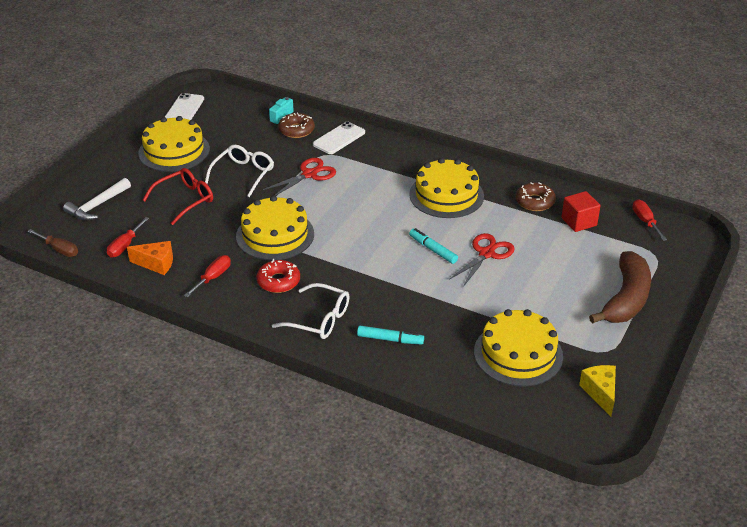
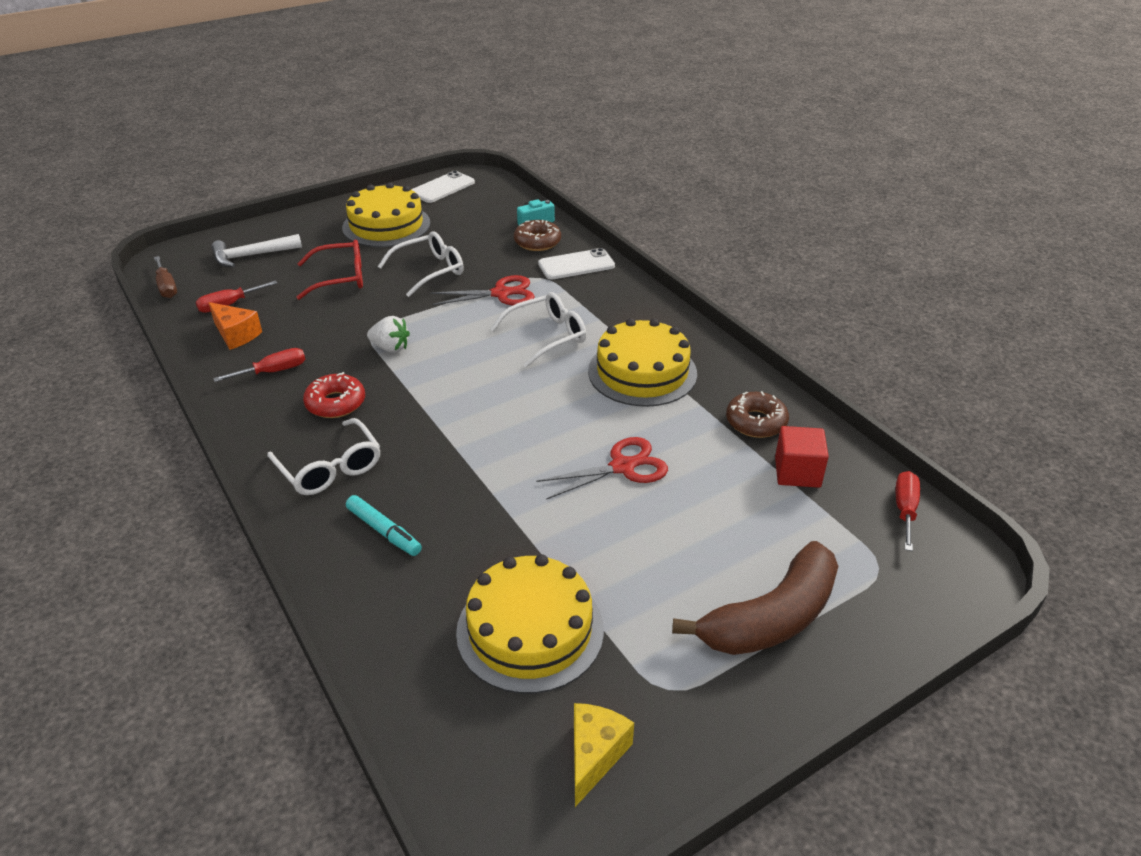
camera: 30 degrees right, 0 degrees up
yellow cake [236,196,314,260] -> white strawberry [367,316,410,353]
turquoise marker [409,228,458,264] -> none
none -> white glasses [490,292,586,368]

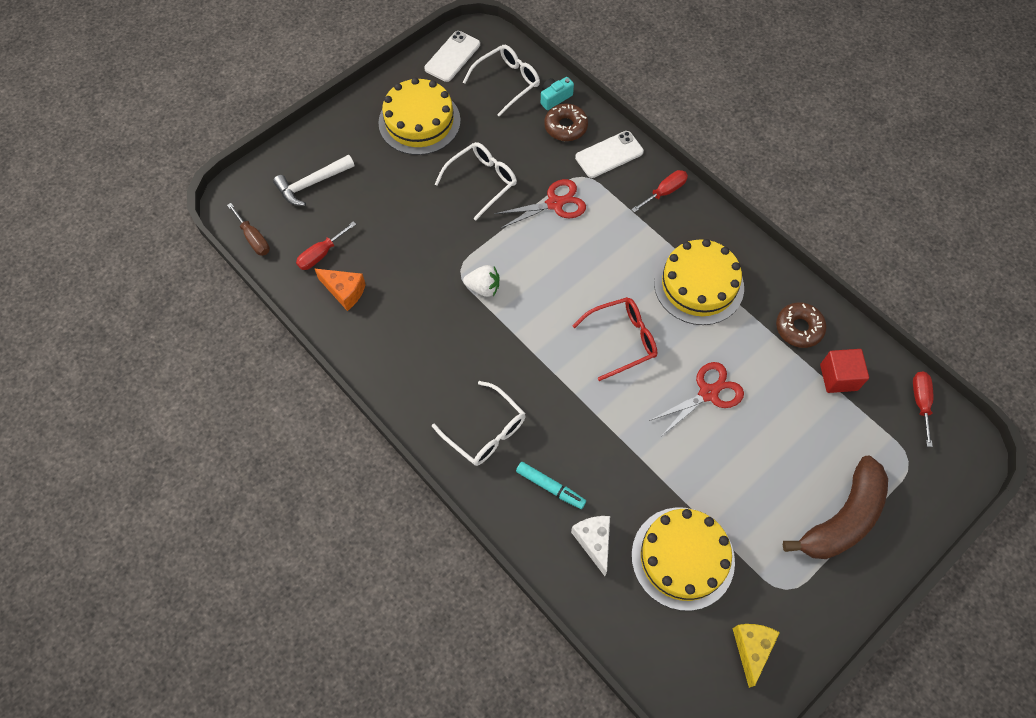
camera: 10 degrees left, 25 degrees up
red screwdriver [213,348,305,382] -> red screwdriver moved to [631,170,688,213]
red glasses [296,240,363,300] -> red glasses moved to [573,297,657,381]
red donut [303,372,365,418] -> none
white glasses [490,292,586,368] -> white glasses moved to [463,45,540,117]
none -> white cheese [571,516,610,576]

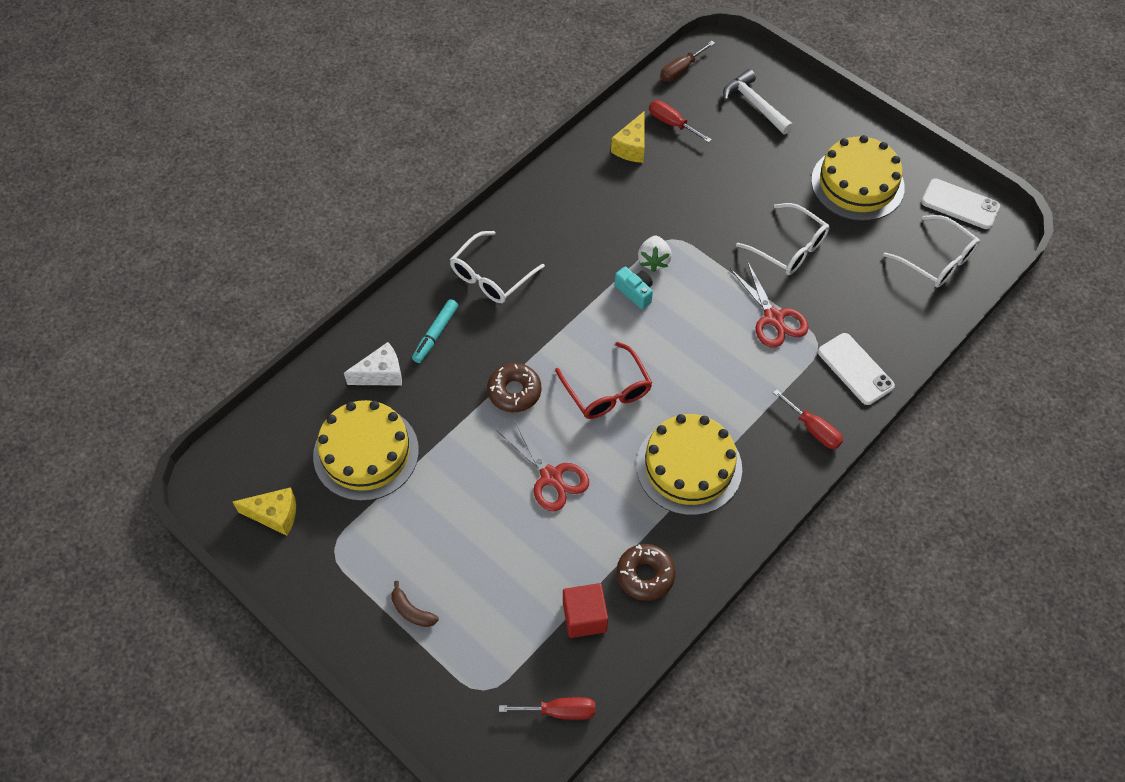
camera: 85 degrees right, 5 degrees down
orange cheese [315,269,366,311] -> yellow cheese [611,111,645,163]
turquoise camera [541,77,574,110] -> turquoise camera moved to [615,267,653,309]
brown donut [544,104,588,141] -> brown donut moved to [487,363,541,412]
brown banana [783,455,888,559] -> brown banana [391,581,439,627], size x0.40

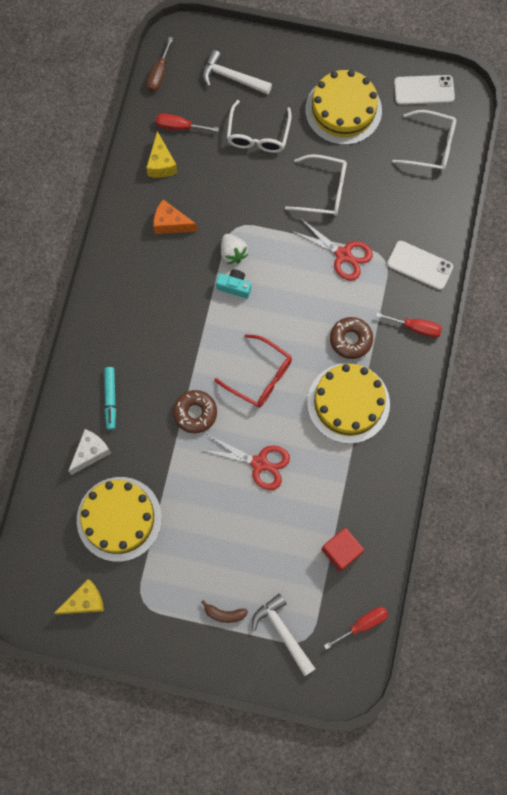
camera: 30 degrees left, 15 degrees up
white glasses [450,231,545,303] -> white glasses moved to [227,100,292,153]
brown donut [617,544,676,601] -> brown donut moved to [330,317,373,359]
none -> orange cheese [153,200,197,234]
none -> white hammer [252,593,315,677]

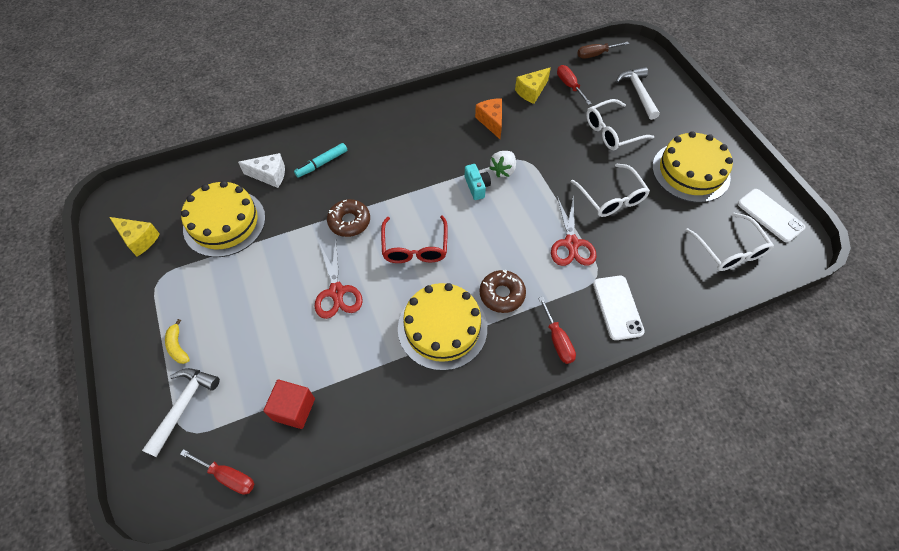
camera: 55 degrees right, 15 degrees down
brown banana [201,600,248,623] -> yellow banana [165,319,190,364]

